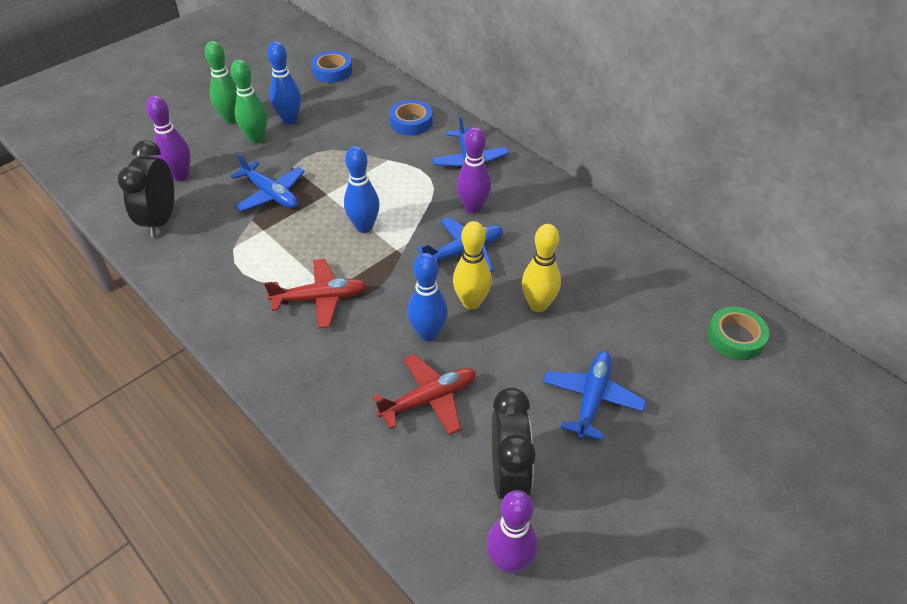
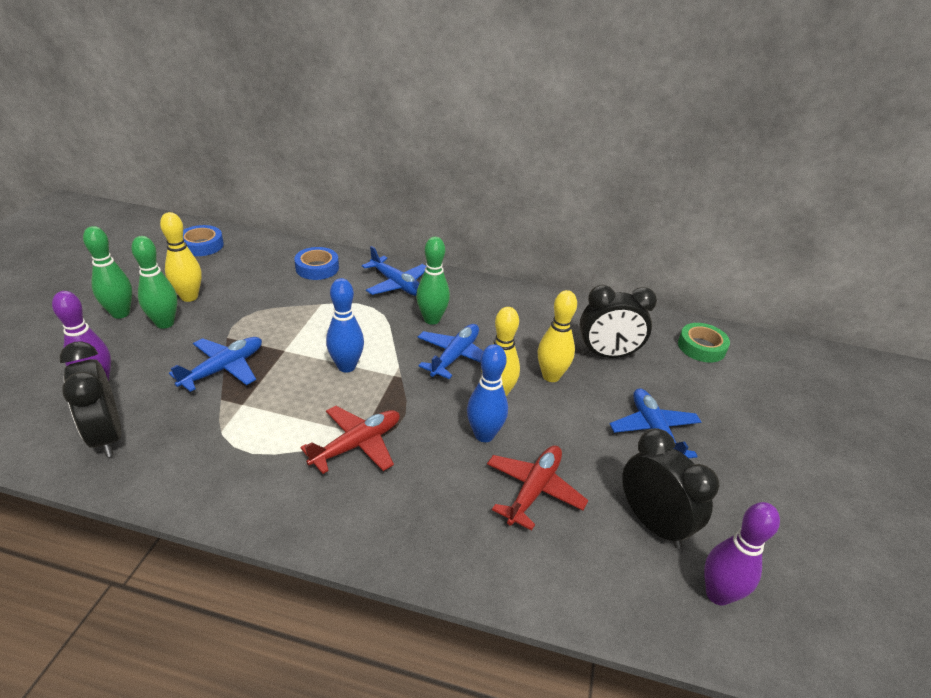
camera: 35 degrees left, 10 degrees down
blue plane [231,153,305,212] -> blue plane turned 60 degrees counterclockwise [169,337,262,392]
blue bowling pin [267,41,301,124] -> yellow bowling pin [160,212,202,302]
purple bowling pin [457,127,491,214] -> green bowling pin [416,237,450,325]
none -> black clock [580,285,657,358]

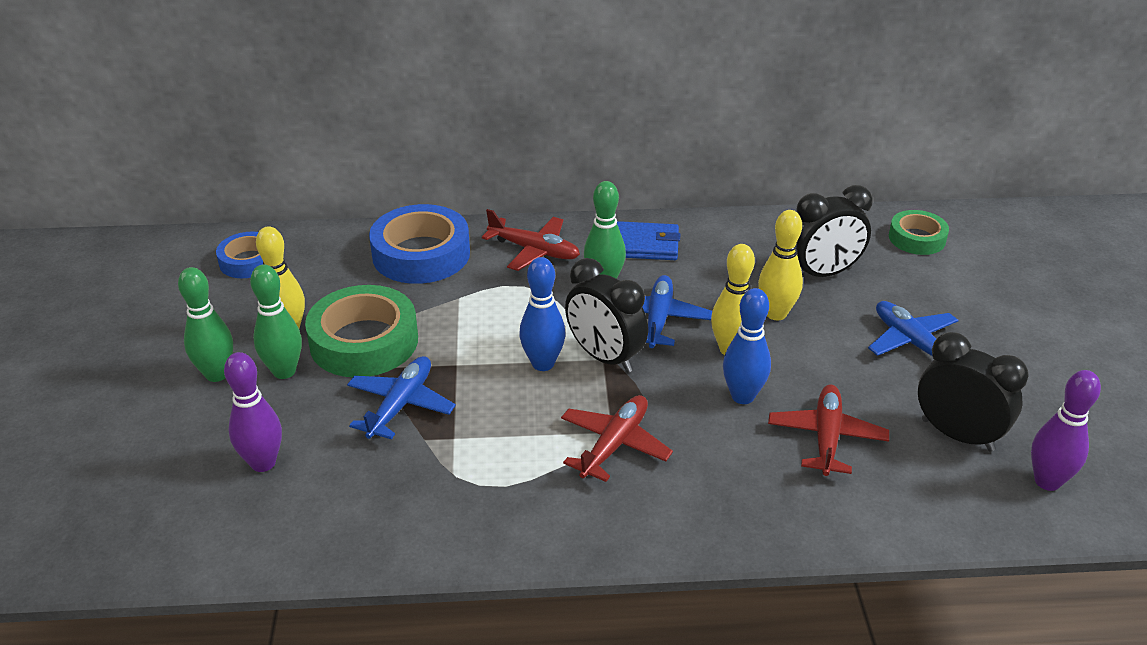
camera: 15 degrees left, 0 degrees up
black clock [59,341,121,457] -> black clock moved to [565,258,648,373]
blue tape [294,247,339,280] -> blue tape [369,204,470,284], size x1.71
blue plane [362,246,426,296] -> red plane [482,209,580,271]
none -> green tape [305,285,418,377]
none -> blue wallet [617,221,680,260]

